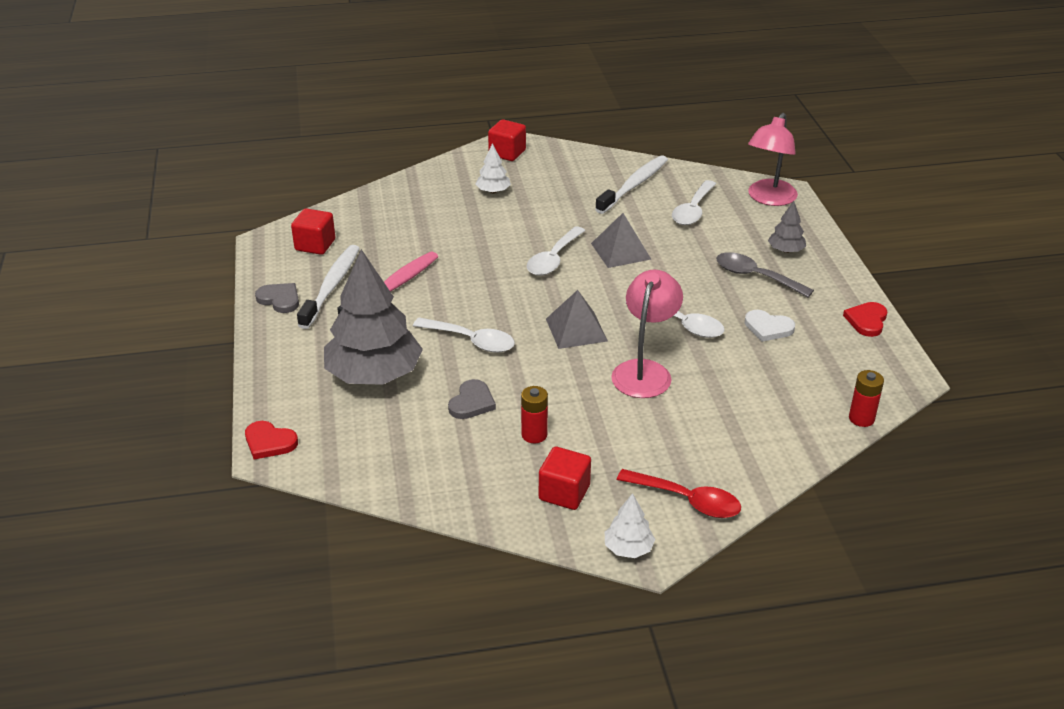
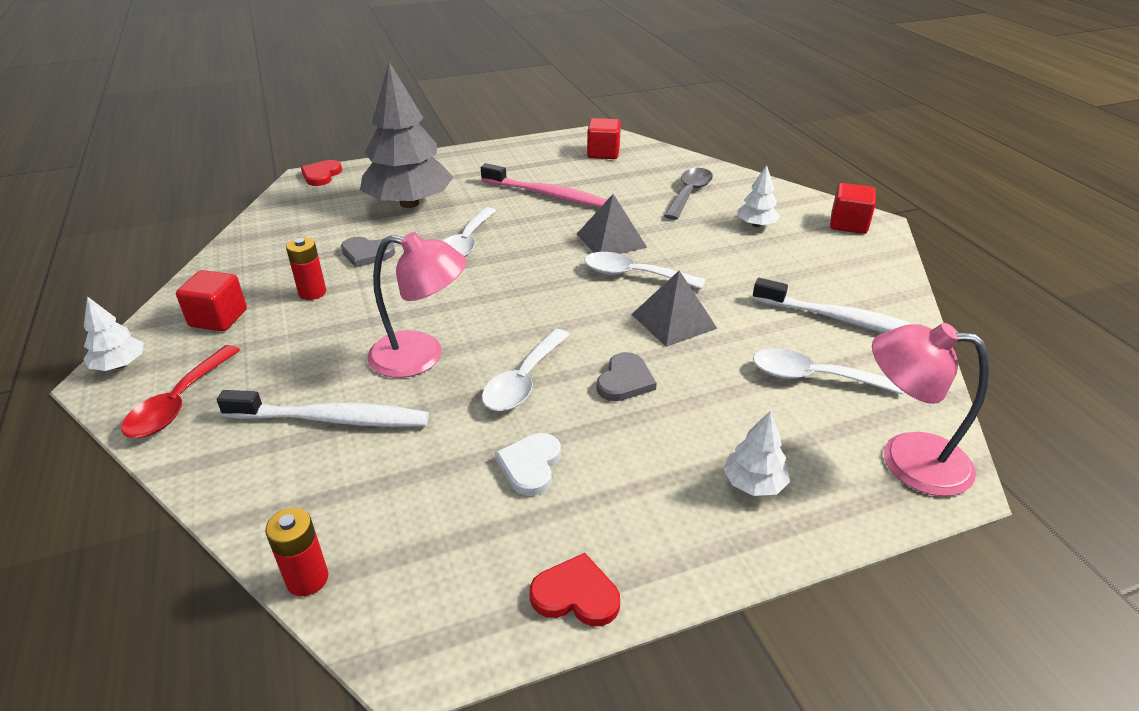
camera: 80 degrees right, 0 degrees up
grey heart [255,283,299,313] -> grey heart moved to [596,352,657,401]
white toothbrush [297,245,360,329] -> white toothbrush moved to [217,390,429,427]
grey pyramid [546,290,608,349] -> grey pyramid moved to [577,194,647,254]
grey spoon [716,252,814,297] -> grey spoon moved to [664,168,713,220]
grey tree [768,201,806,253] -> white tree [723,411,790,496]

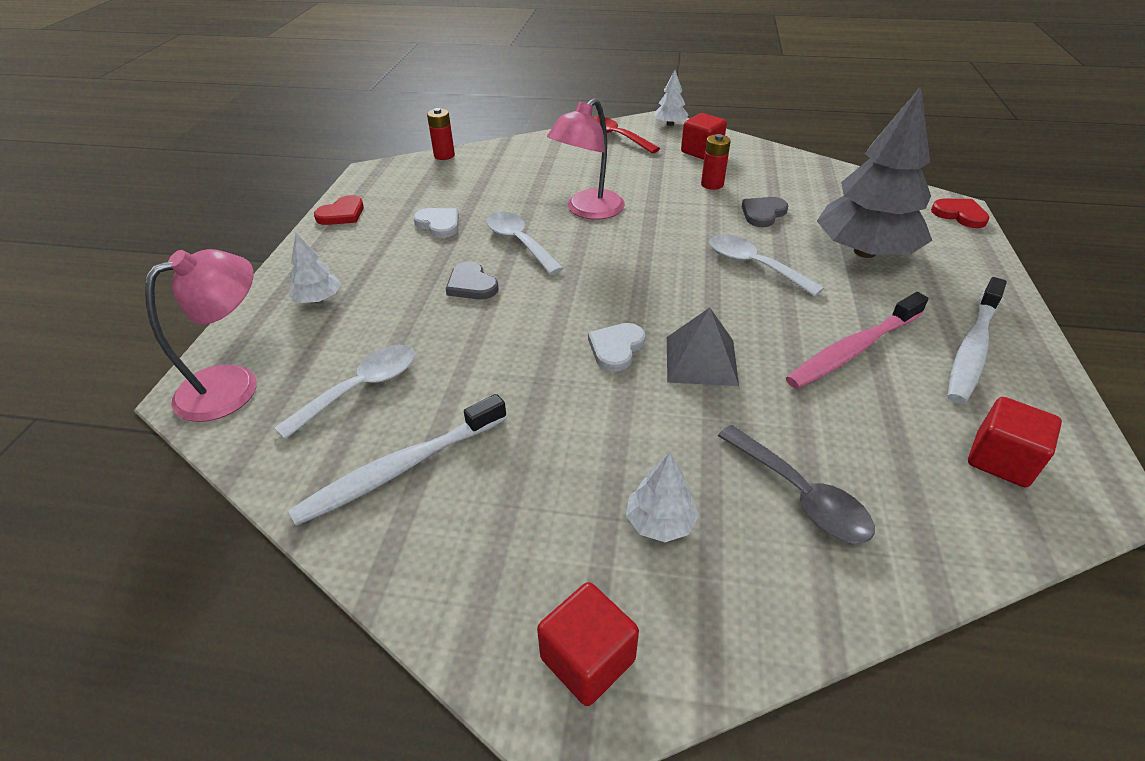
camera: 120 degrees right, 5 degrees up
white toothbrush [217,390,429,427] -> white toothbrush moved to [947,277,1007,404]
white spoon [584,252,706,289] -> white heart [588,323,645,372]
grey pyramid [631,270,717,347] -> none

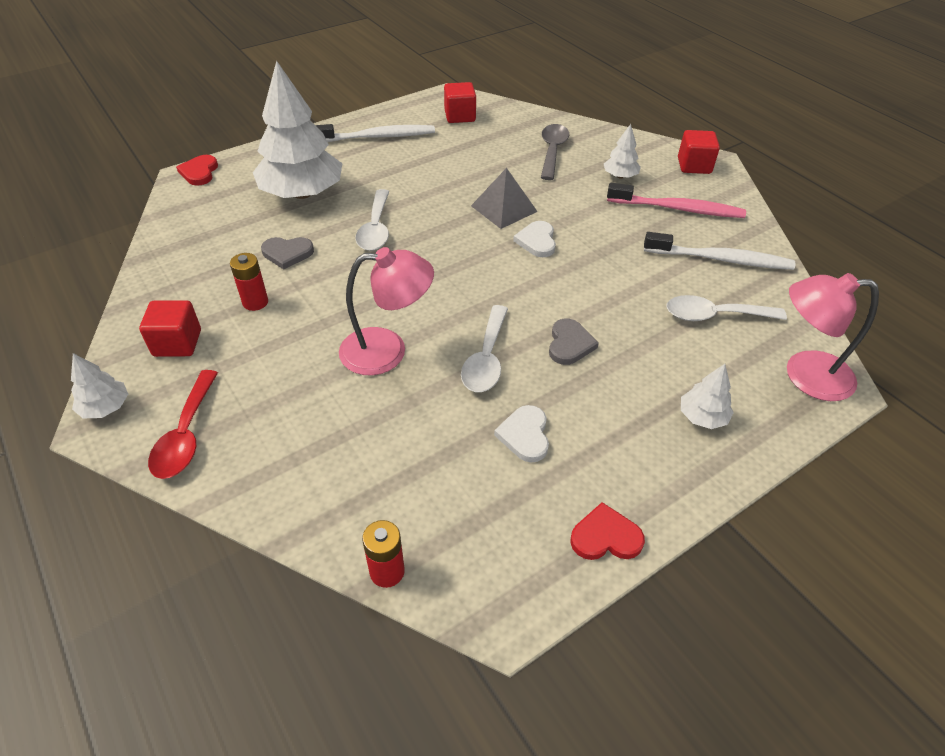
camera: 135 degrees left, 5 degrees up
white heart [588,323,645,372] -> white heart turned 105 degrees clockwise [513,221,556,257]
pink toothbrush [786,292,928,389] -> pink toothbrush moved to [607,183,746,218]
grey tree [817,86,932,258] -> white tree [253,61,342,199]

